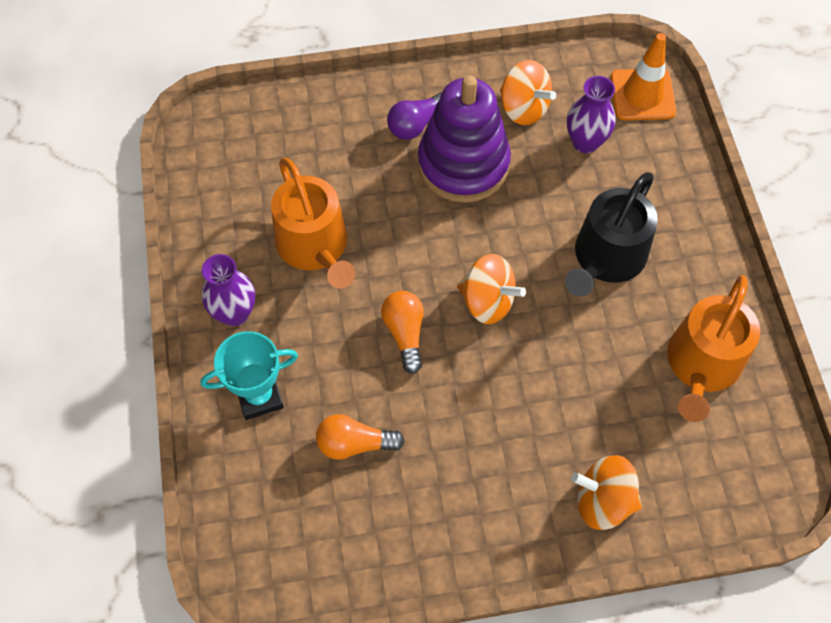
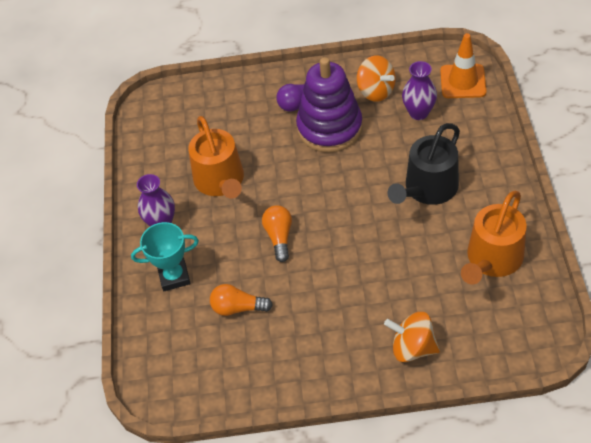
camera: 10 degrees right, 10 degrees down
orange spinning top [457,254,526,324] -> none

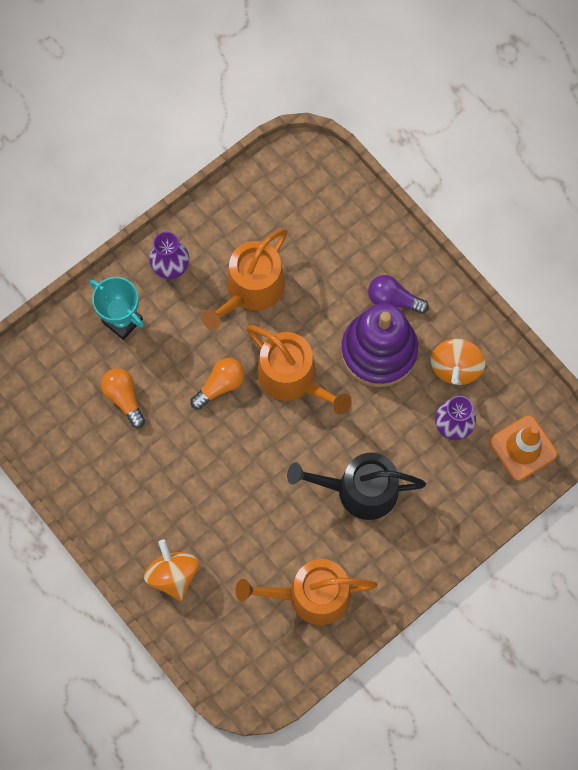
camera: 50 degrees right, 20 degrees up
none -> orange watering can [246,325,352,414]

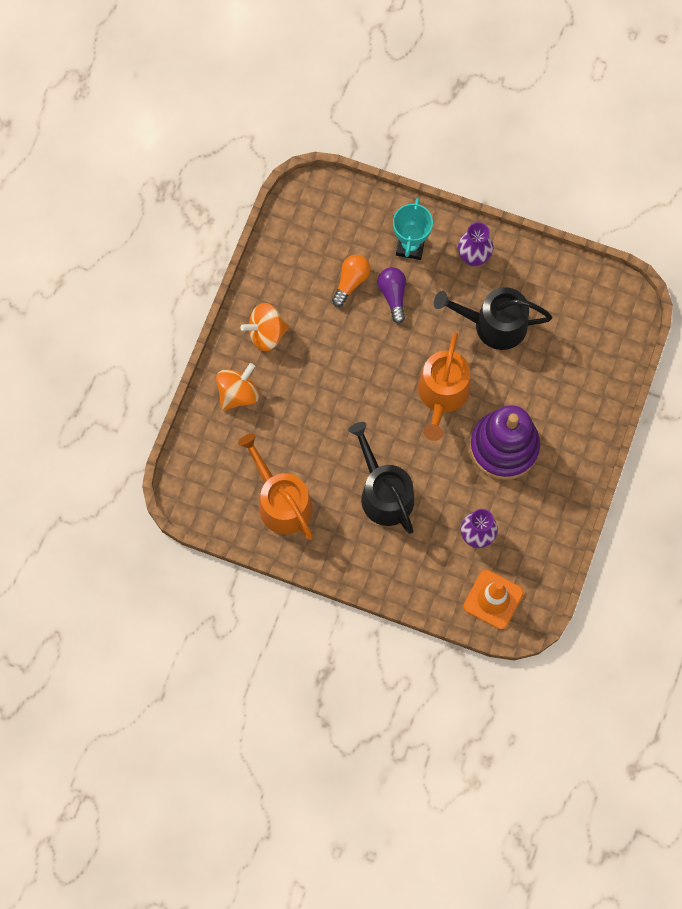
camera: 60 degrees right, 0 degrees up
orange light bulb [190,358,245,410] -> none
orange watering can [201,229,288,330] -> black watering can [434,287,552,350]
purple light bulb [368,275,429,314] -> purple light bulb moved to [378,267,406,324]
orange spinning top [431,339,485,385] -> orange spinning top moved to [240,303,290,351]

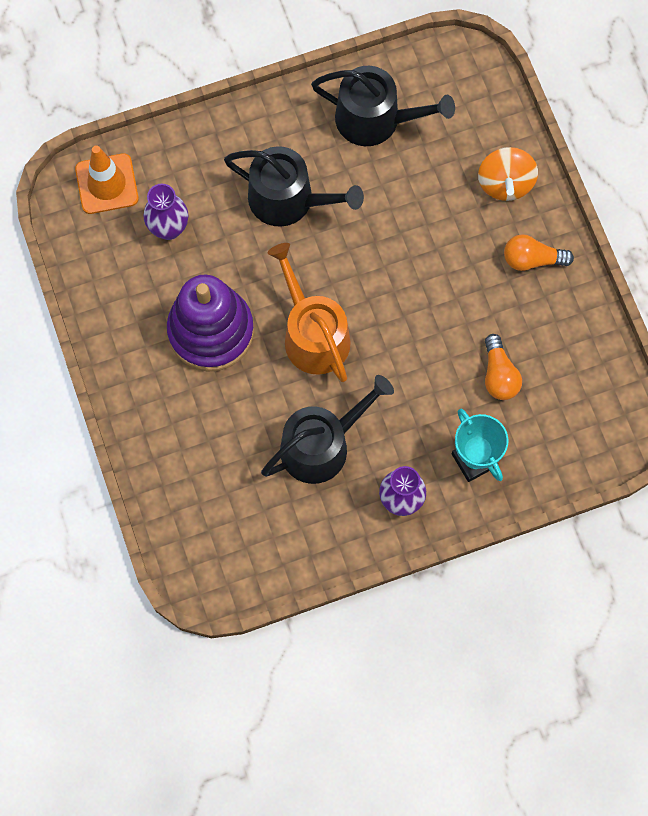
camera: 140 degrees right, 0 degrees up
orange watering can [238,433,313,540] -> black watering can [311,66,455,146]
orange spinning top [240,303,290,351] -> orange light bulb [504,234,574,271]
purple light bulb [378,267,406,324] -> none

